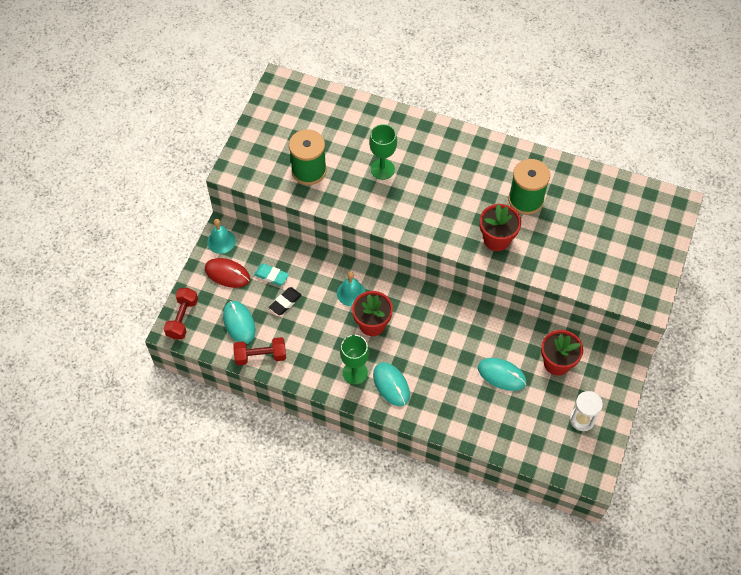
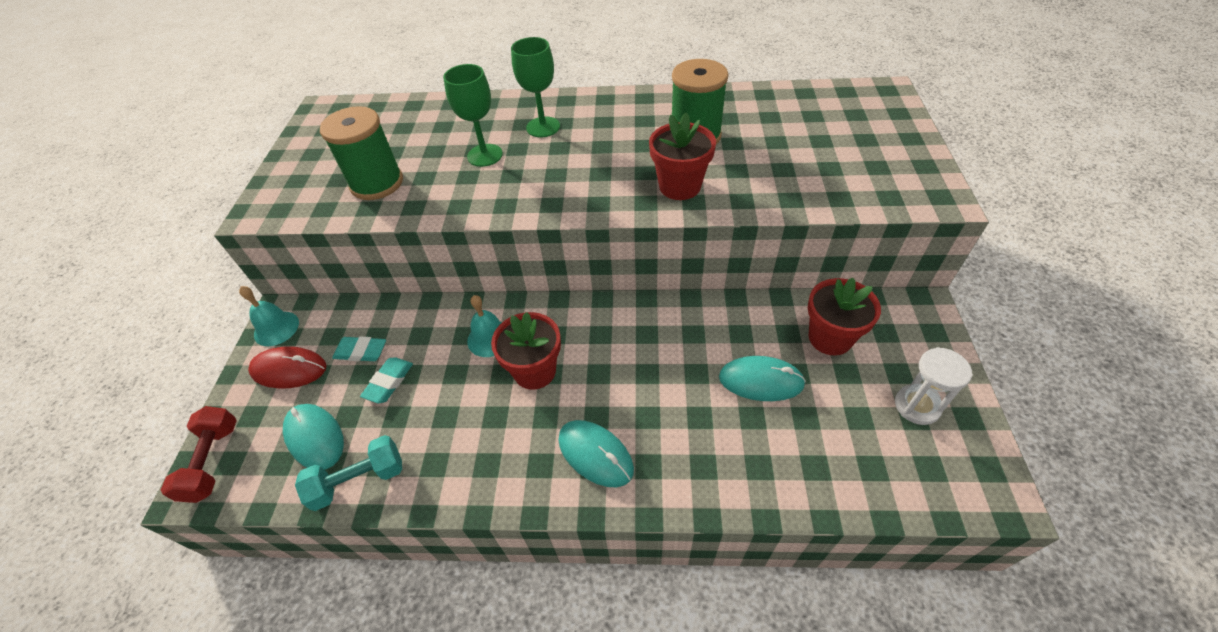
camera: 15 degrees left, 10 degrees down
red dumbbell [234,337,286,365] -> turquoise dumbbell [295,435,402,511]
black eraser [269,287,301,315] -> turquoise eraser [360,358,413,403]
green goblet [340,335,369,385] -> green goblet moved to [511,37,560,137]

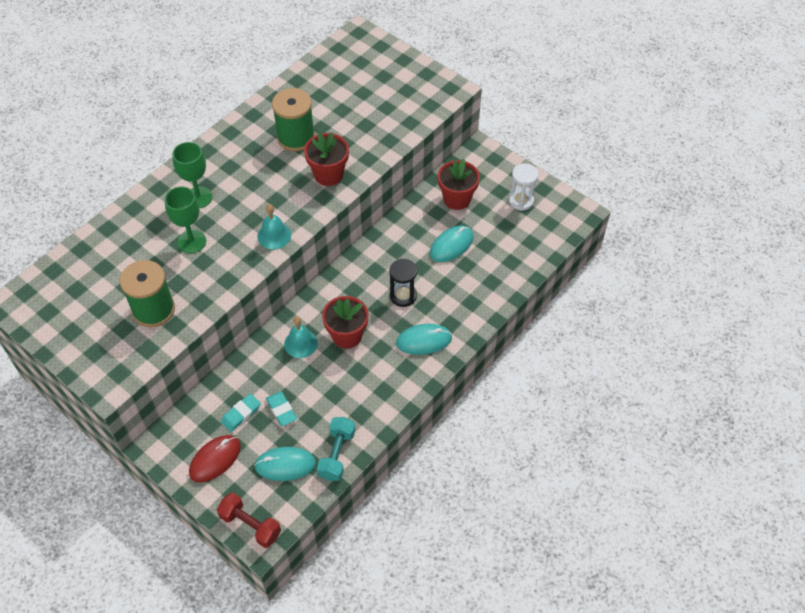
camera: 55 degrees left, 5 degrees up
turquoise bell [239,286,299,346] -> turquoise bell moved to [258,204,291,249]
none -> black hourglass [389,259,417,307]

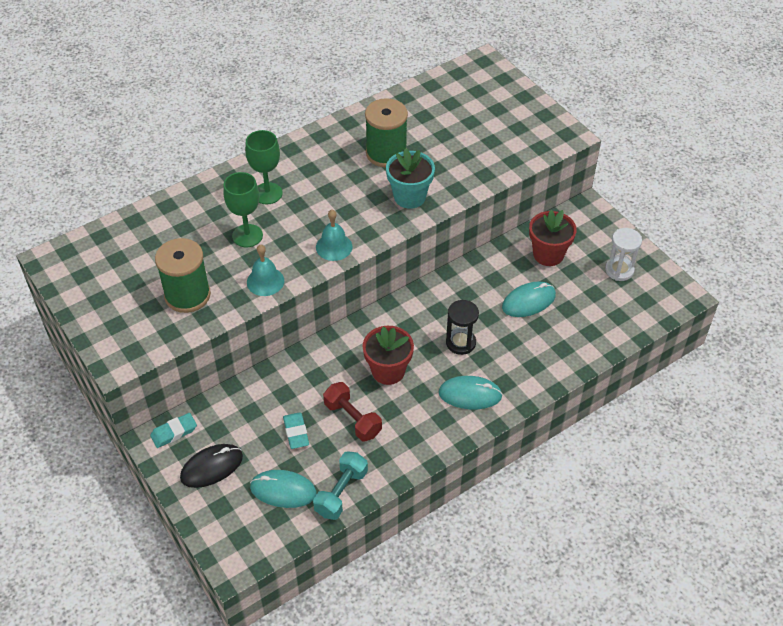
camera: 15 degrees right, 5 degrees down
red mouse [189,435,241,483] -> black mouse [180,444,243,488]
red dumbbell [217,493,281,548] -> red dumbbell moved to [323,382,382,442]
turquoise eraser [221,394,261,432] -> turquoise eraser moved to [150,413,197,448]
turquoise bell [284,316,318,358] -> turquoise bell moved to [247,244,284,296]
red flower pot [304,132,349,186] -> turquoise flower pot [386,148,435,209]

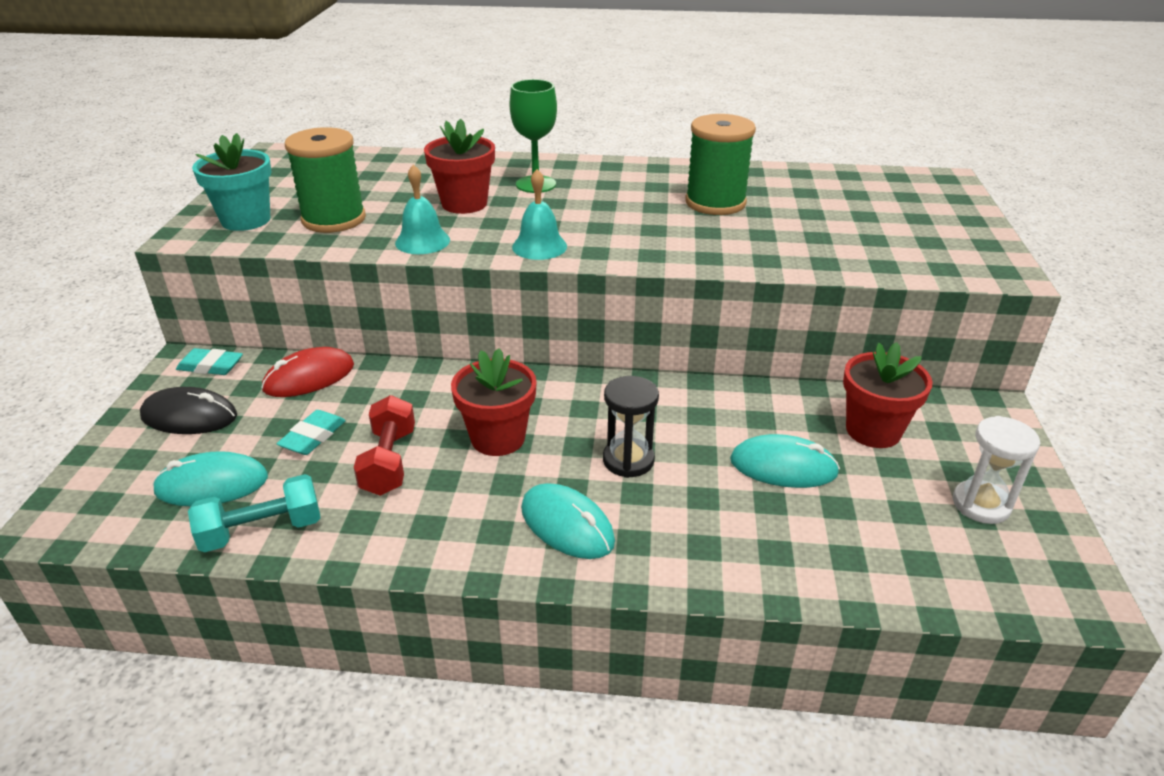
camera: 40 degrees right, 15 degrees down
green goblet [223,172,263,247] -> red flower pot [424,118,495,214]
turquoise mouse [250,470,316,508] -> turquoise mouse turned 60 degrees counterclockwise [152,451,268,506]
turquoise flower pot [386,148,435,209] -> turquoise flower pot moved to [192,133,272,231]
none -> red mouse [261,347,354,397]

